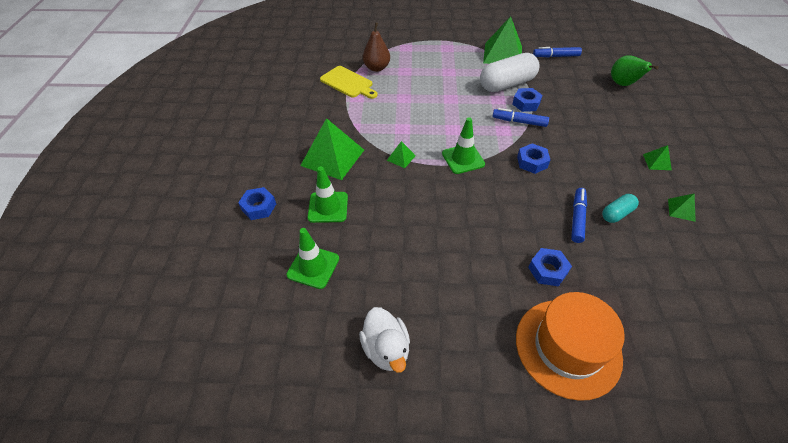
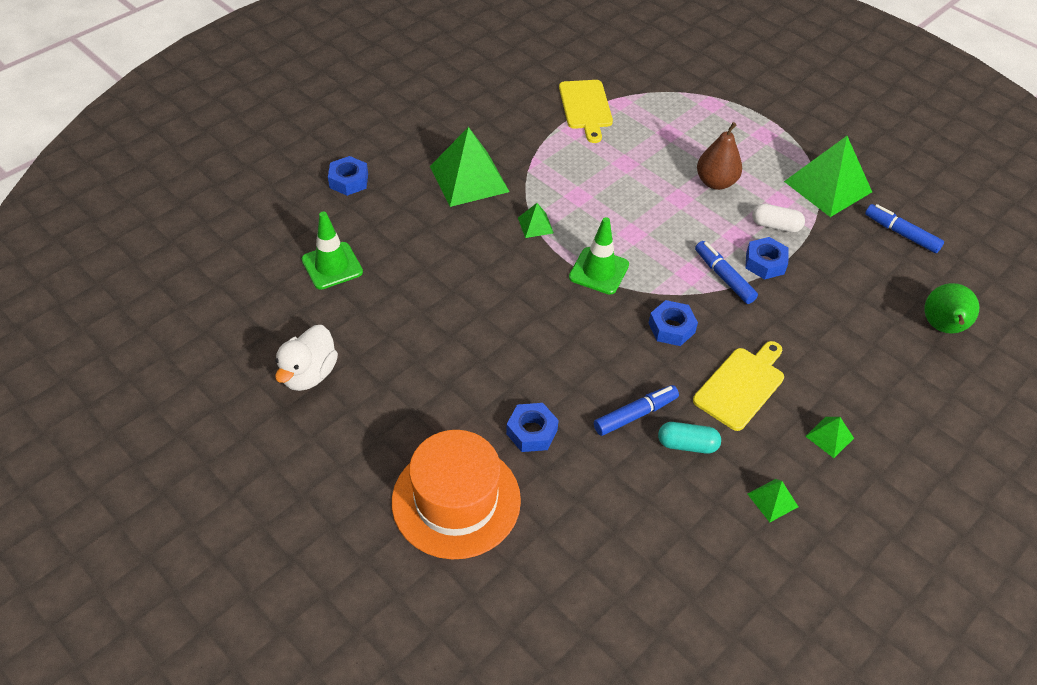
camera: 40 degrees right, 0 degrees up
green traffic cone [308,167,348,223] -> none
brown pear [363,23,390,72] -> brown pear moved to [697,122,742,190]
white capsule [480,53,540,92] -> white capsule [752,204,805,232], size x0.51
none -> yellow cutting board [693,341,784,431]

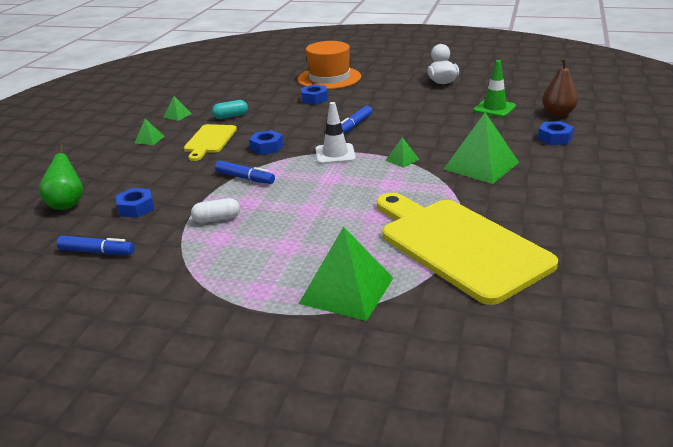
camera: 155 degrees right, 20 degrees down
yellow cutting board [559,80,613,143] -> yellow cutting board [377,193,558,305], size x1.95
green traffic cone [569,217,629,295] -> white traffic cone [315,102,356,164]
blue marker [594,385,679,436] -> blue marker moved to [341,106,372,134]
brown pear [697,122,742,190] -> brown pear moved to [542,58,578,117]
blue nut [745,237,789,280] -> blue nut moved to [116,188,154,218]
green pyramid [784,136,872,217] -> green pyramid moved to [299,226,393,321]

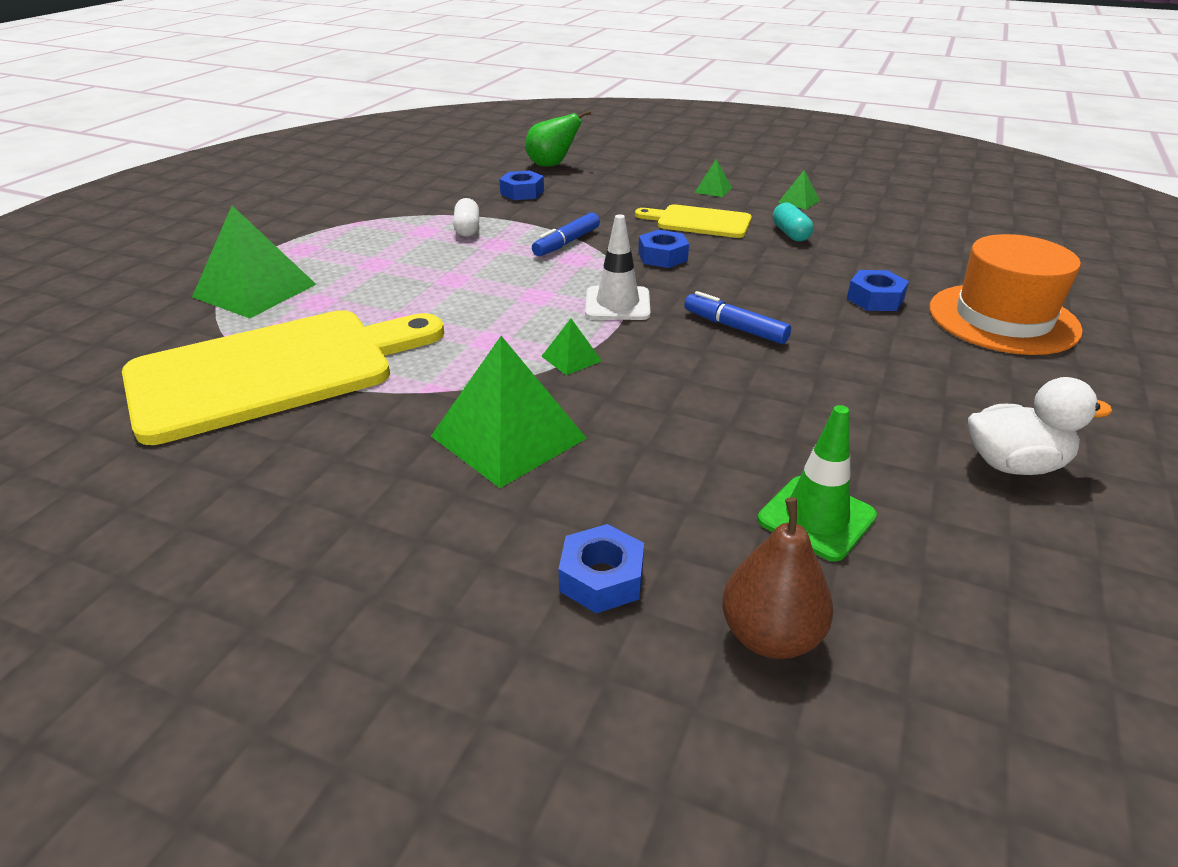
camera: 95 degrees right, 5 degrees up
blue marker [57,236,135,255] -> none

